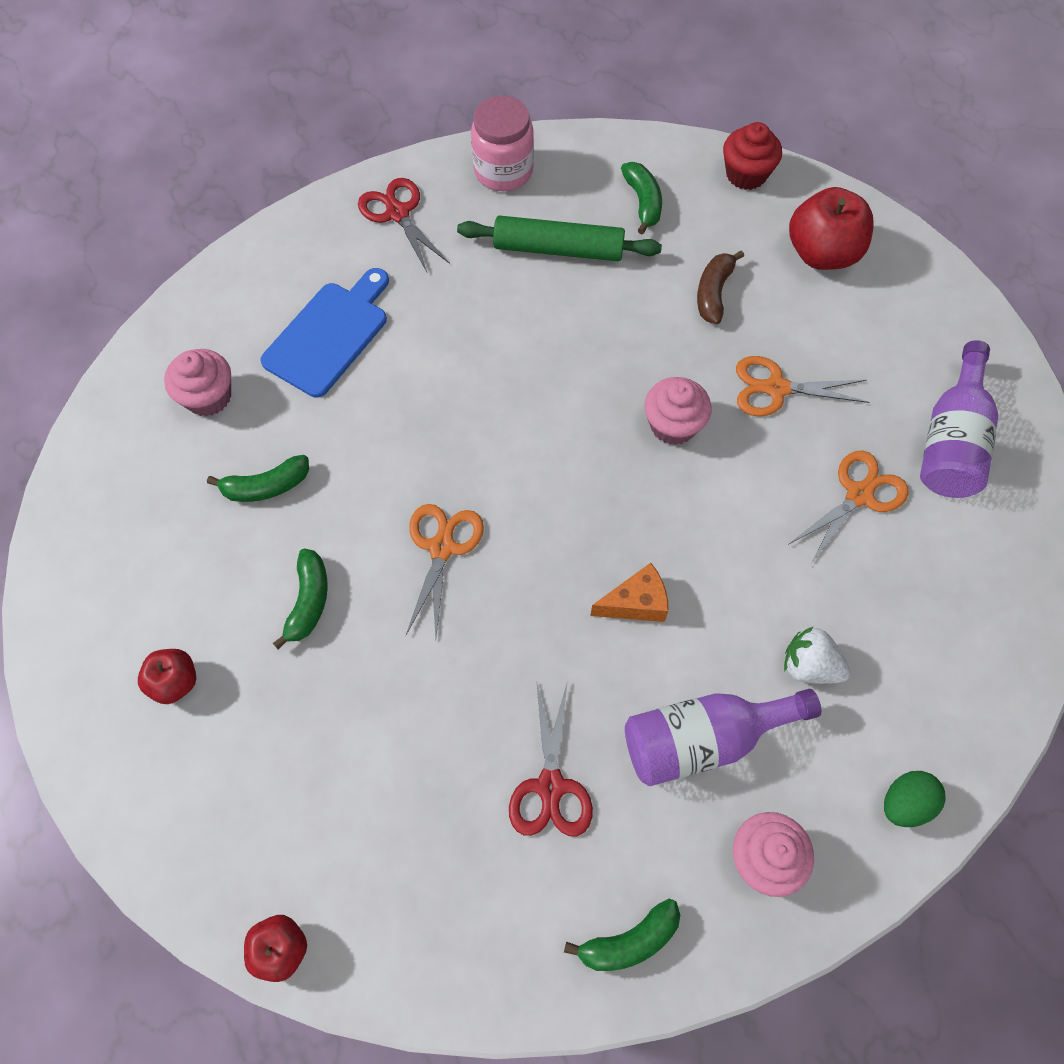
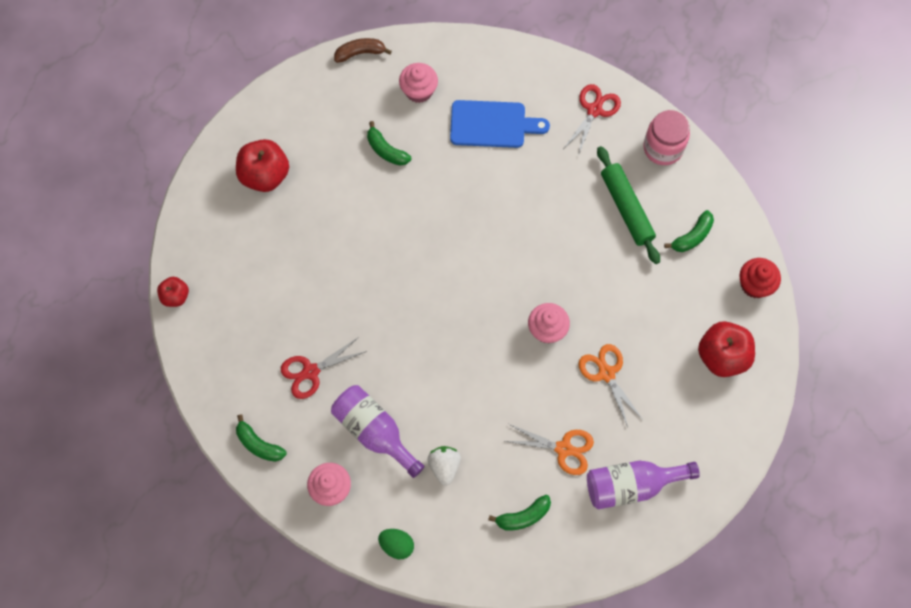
camera: 60 degrees right, 5 degrees up
red apple [138,649,196,704] -> red apple [236,139,289,192], size x1.77
green banana [273,548,328,649] -> green banana moved to [488,495,551,531]
orange scissors [406,504,484,638] -> none
orange cheese [590,563,669,622] -> none
brown banana [697,250,744,324] -> brown banana moved to [334,38,392,63]

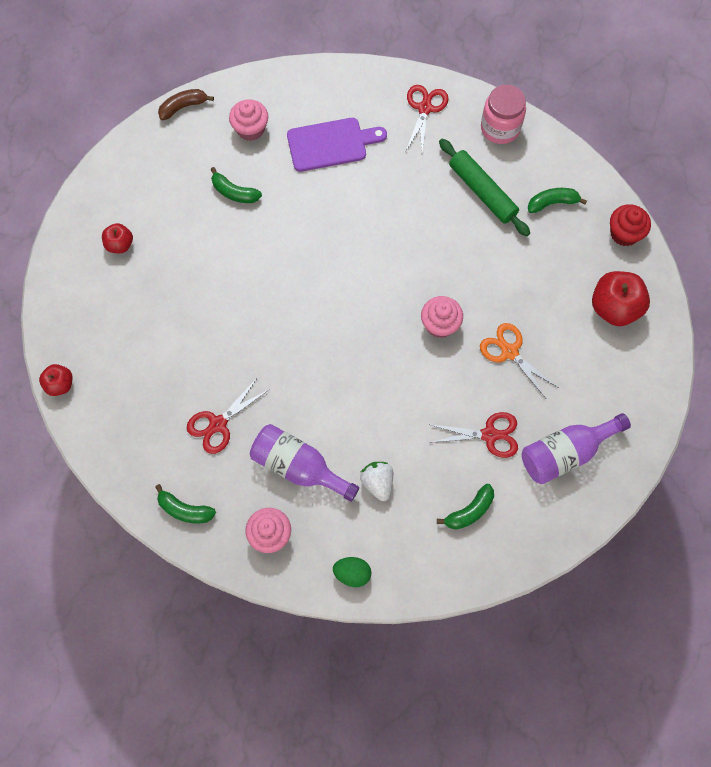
camera: 15 degrees left, 0 degrees up
red apple [236,139,289,192] -> red apple [102,223,133,253], size x0.56
blue cutting board [450,100,550,148] -> purple cutting board [287,118,387,172]
orange scissors [505,424,594,475] -> red scissors [429,412,518,458]
green banana [664,210,714,252] -> green banana turned 135 degrees counterclockwise [528,188,587,213]

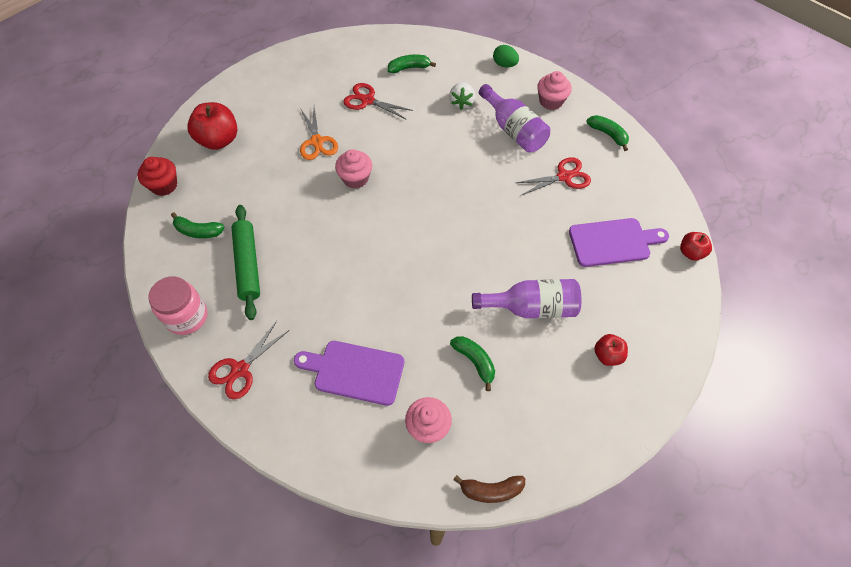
camera: 155 degrees left, 10 degrees down
purple bottle [522,413,631,484] -> purple bottle moved to [472,279,582,318]
none -> purple cutting board [569,218,669,267]

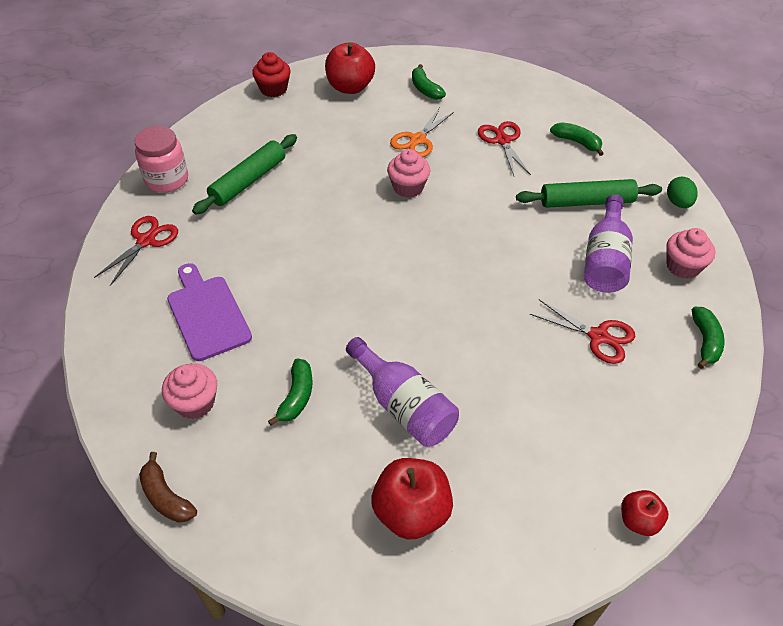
camera: 50 degrees right, 10 degrees down
green banana [171,212,225,238] -> green banana moved to [412,64,446,100]
red scissors [208,321,288,399] -> red scissors turned 120 degrees clockwise [94,216,178,286]
white strawberry [449,82,475,110] -> green rolling pin [516,179,662,208]
purple cutting board [569,218,669,267] -> none
red apple [594,334,628,366] -> red apple [371,458,453,540], size x1.77

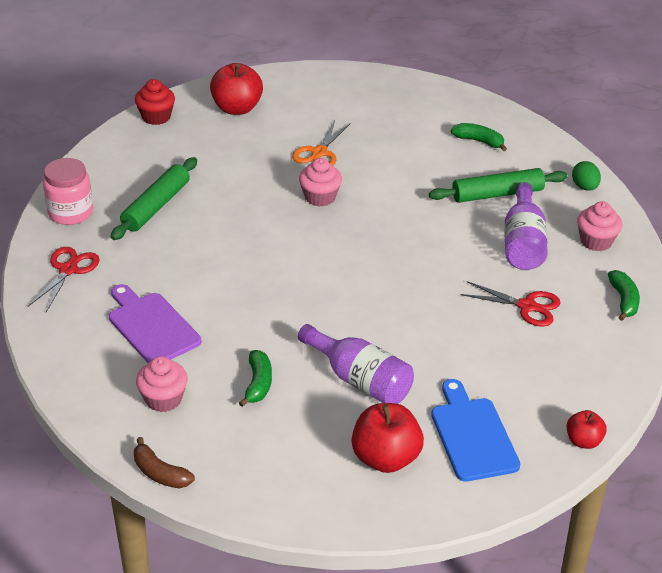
camera: 10 degrees left, 10 degrees down
green banana [412,64,446,100] -> none
red scissors [478,121,531,176] -> none
none -> blue cutting board [431,379,520,482]

